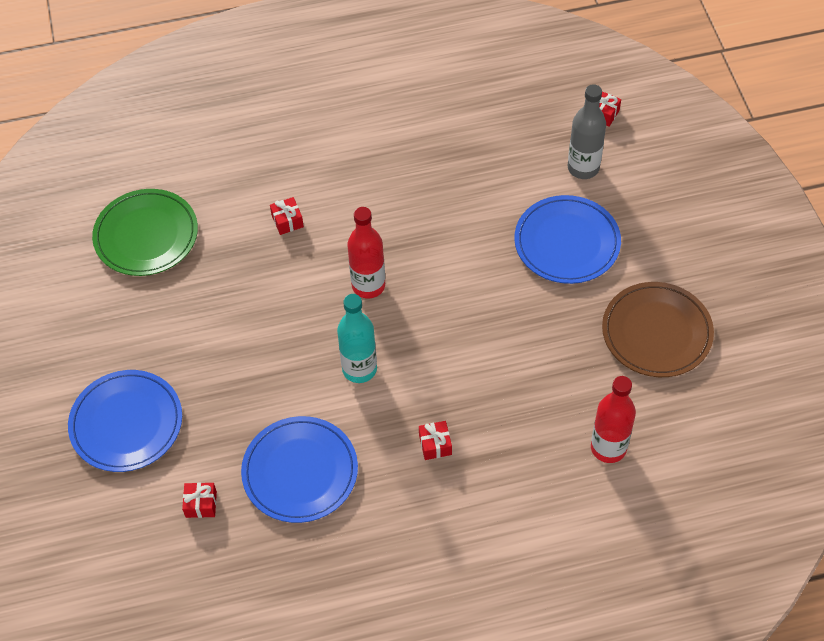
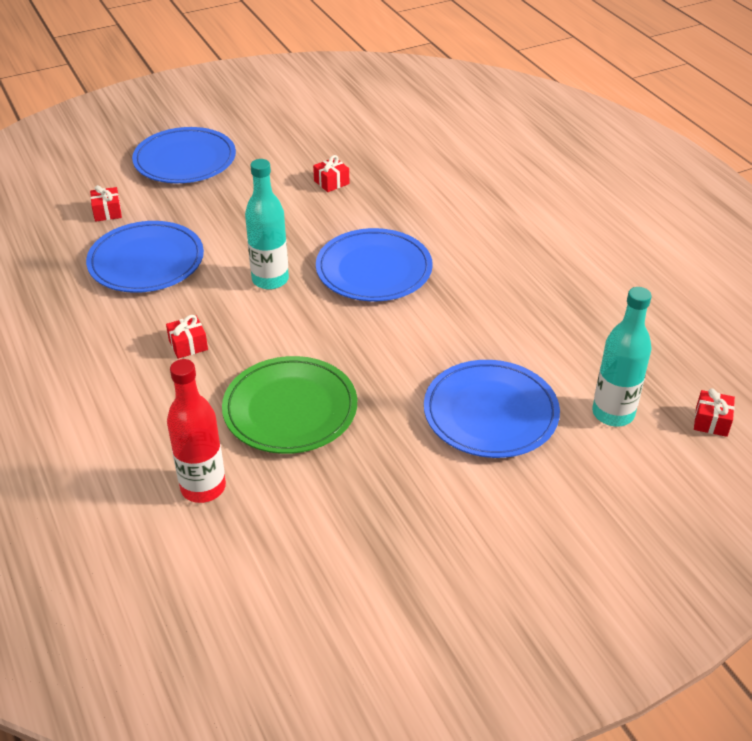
camera: 75 degrees right, 15 degrees down
green plate [92,189,198,276] -> green plate moved to [222,356,357,454]
red gift [270,197,304,235] -> red gift moved to [313,155,349,192]
red bottle [347,207,385,298] -> blue plate [316,228,433,301]
grey bottle [568,84,606,179] -> turquoise bottle [592,287,652,426]
brown plate [602,282,714,377] -> none

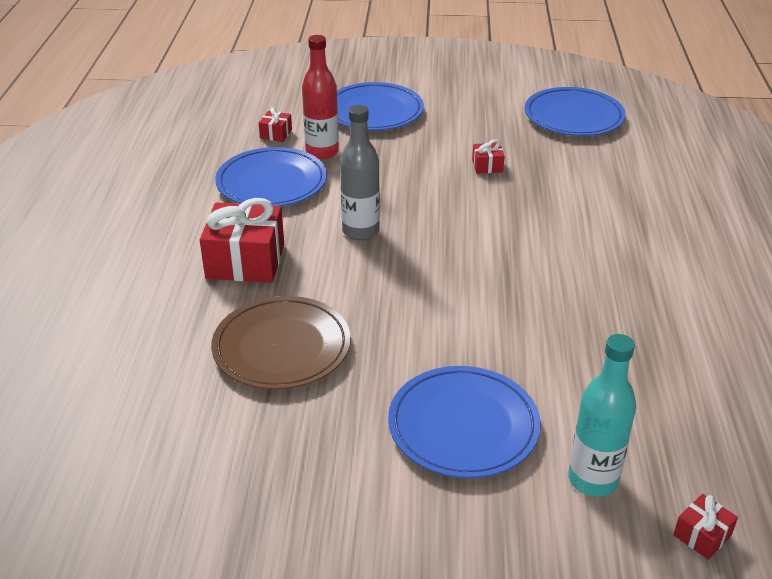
camera: 30 degrees right, 5 degrees down
red gift [166,315,208,359] -> red gift [200,198,284,283], size x2.18
red bottle [167,359,226,503] -> red bottle moved to [302,35,339,159]
green plate [222,356,357,454] -> brown plate [211,296,351,390]
turquoise bottle [245,159,289,290] -> grey bottle [340,105,380,240]
blue plate [316,228,433,301] -> blue plate moved to [524,87,626,136]

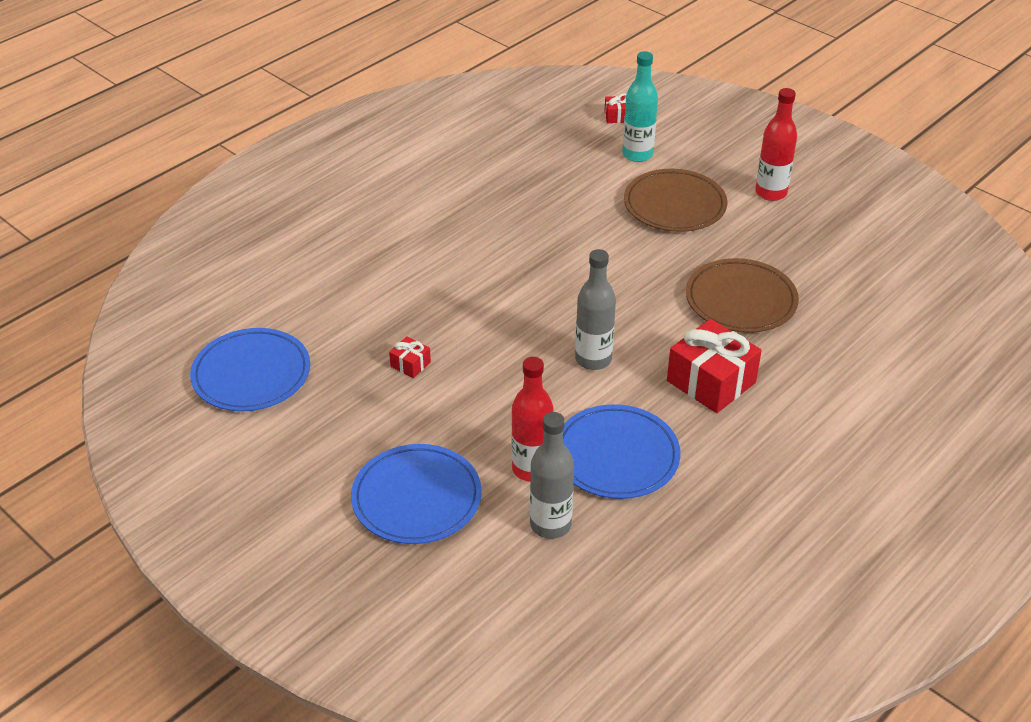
camera: 140 degrees left, 5 degrees up
red gift [259,107,292,142] -> grey bottle [530,412,574,539]
blue plate [388,366,541,478] -> brown plate [624,169,727,232]
none -> red bottle [755,88,797,201]

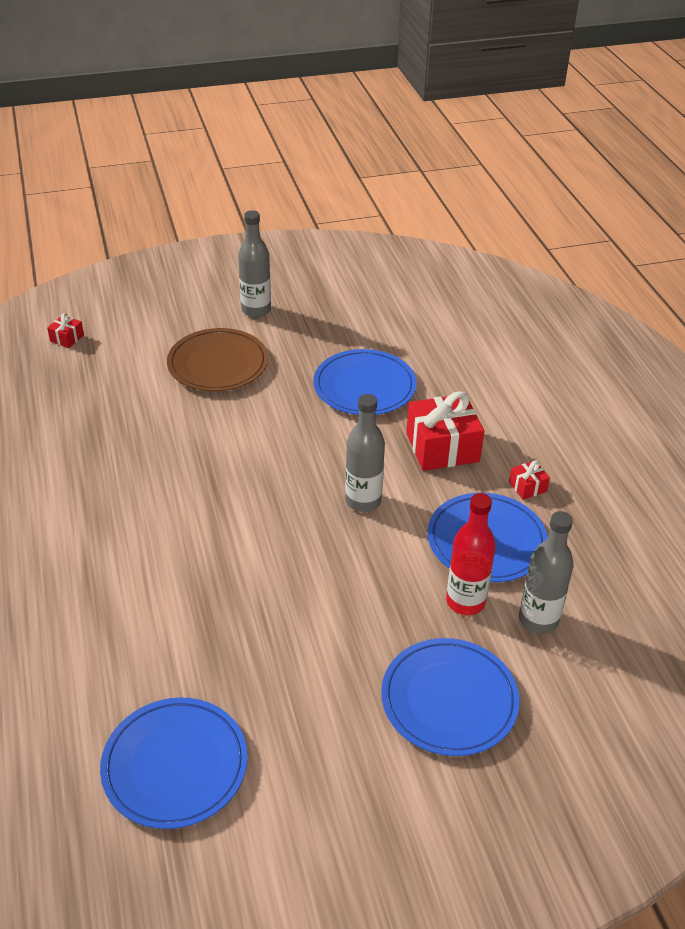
camera: 60 degrees left, 0 degrees up
red gift [389,336,431,378] -> red gift moved to [509,460,550,500]
turquoise bottle [622,51,658,162] -> none
brown plate [686,258,799,333] -> blue plate [313,349,416,415]
red bottle [755,88,797,201] -> grey bottle [238,210,271,318]

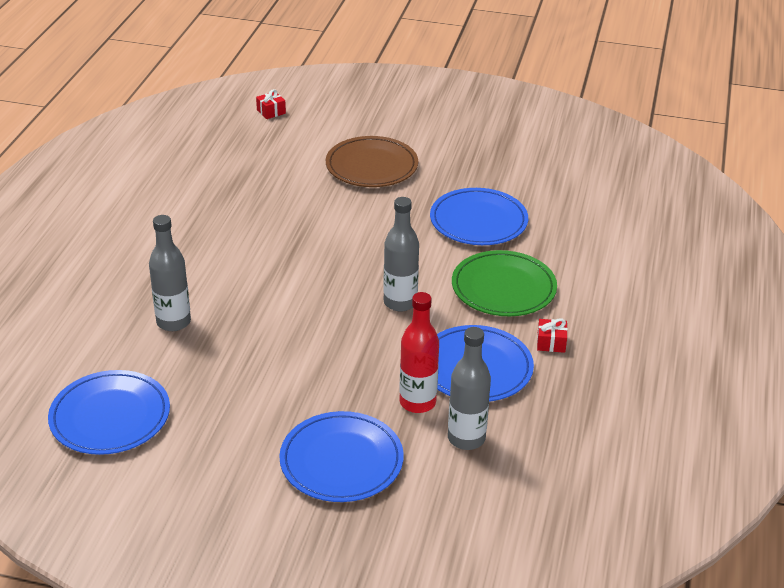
camera: 30 degrees right, 5 degrees down
grey bottle [238,210,271,318] -> grey bottle moved to [149,215,191,331]
red gift [406,391,484,471] -> green plate [452,250,557,316]

